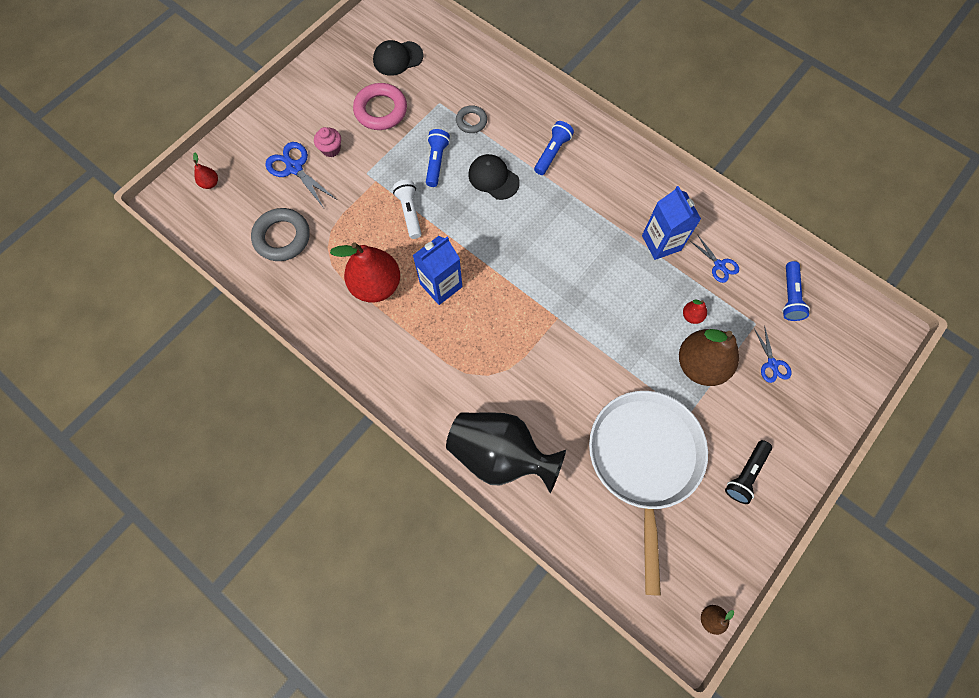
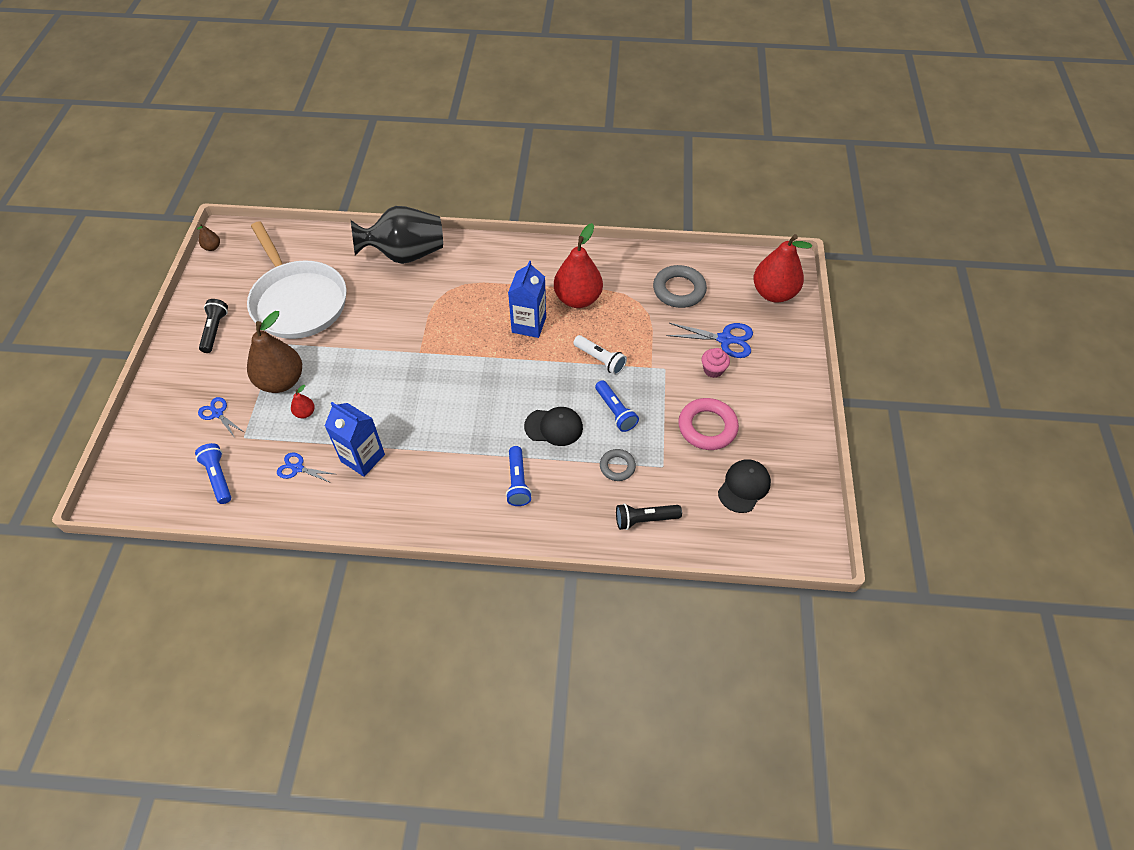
camera: 145 degrees right, 15 degrees down
red pear [193,153,218,189] -> red pear [753,234,812,303], size x2.34
none -> black flashlight [616,503,682,530]

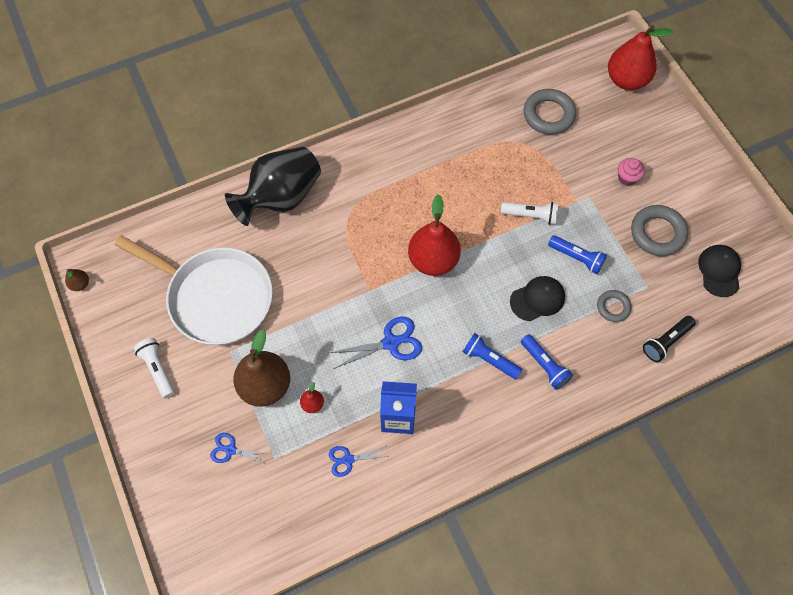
camera: 30 degrees left, 10 degrees up
blue flashlight [195,443,231,504] -> blue flashlight moved to [463,333,522,379]
black flashlight [199,299,228,353] -> white flashlight [134,338,175,398]
blue carton [508,261,546,338] -> none
red pear [554,223,603,308] -> red pear moved to [408,194,461,276]
blue scissors [666,323,753,358] -> blue scissors moved to [329,317,422,369]
pink ring [678,398,739,450] -> grey ring [631,205,688,256]

